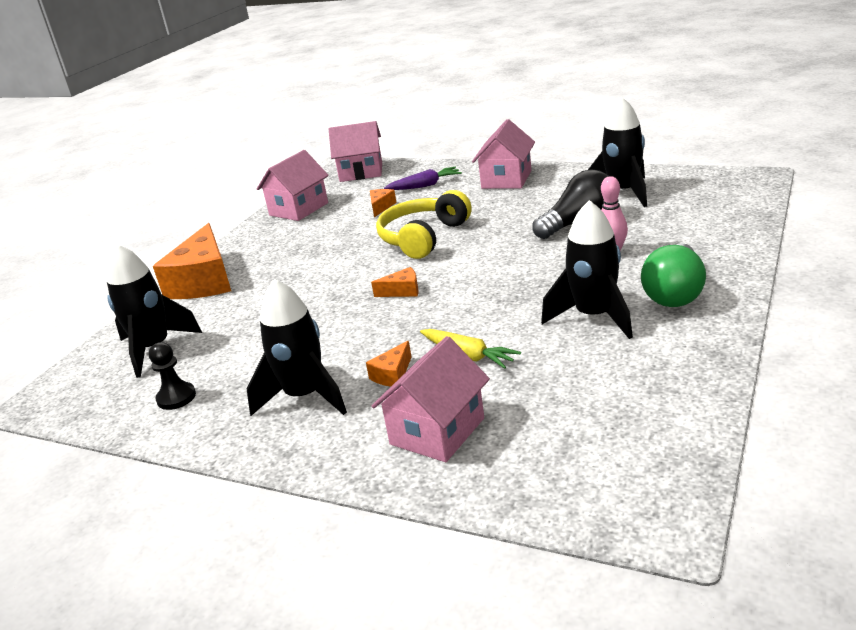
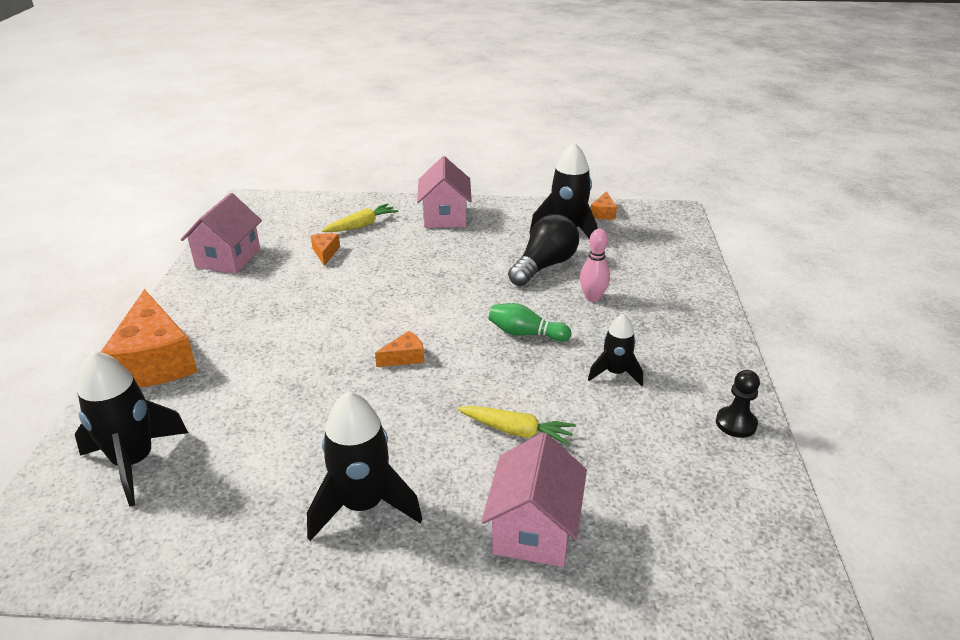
camera: 25 degrees left, 5 degrees up
black pawn [149,342,196,410] -> black pawn moved to [716,370,760,438]
pink house [329,121,382,182] -> none
orange cheese [366,341,412,387] -> orange cheese moved to [590,191,617,220]
yellow headphones [376,190,472,259] -> none
purple carrot [384,167,462,190] -> yellow carrot [321,203,398,232]
black rocket [541,200,633,339] -> black rocket [588,313,643,386], size x0.59
green light bulb [641,243,706,307] -> none
none -> green bowling pin [488,303,571,342]

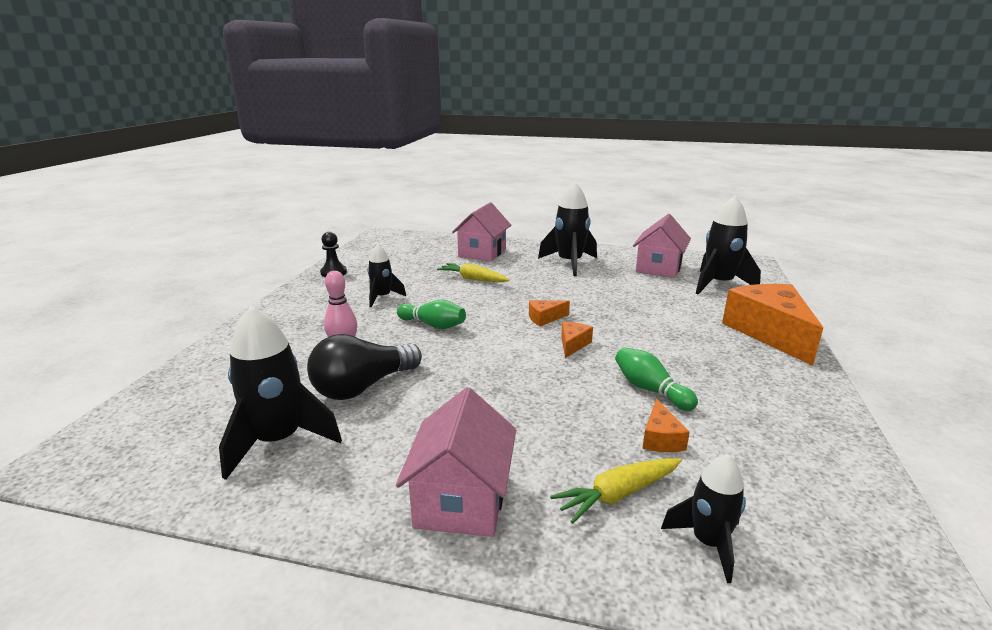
camera: 170 degrees left, 10 degrees down
pink house [180,193,262,274] -> pink house moved to [633,214,691,278]
orange cheese [590,191,617,220] -> orange cheese moved to [561,322,593,358]
none -> green bowling pin [615,347,698,411]
none -> black rocket [661,454,746,583]

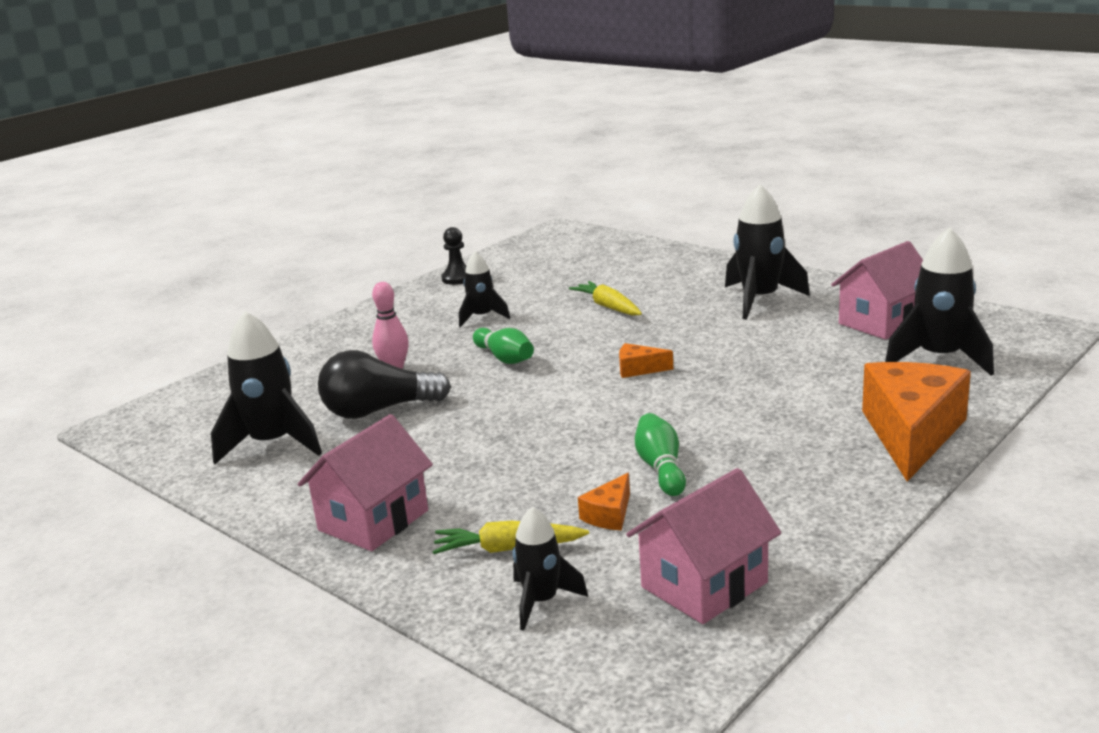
camera: 30 degrees right, 0 degrees up
pink house [452,202,511,261] -> pink house moved to [626,468,781,624]
orange cheese [561,322,593,358] -> none

